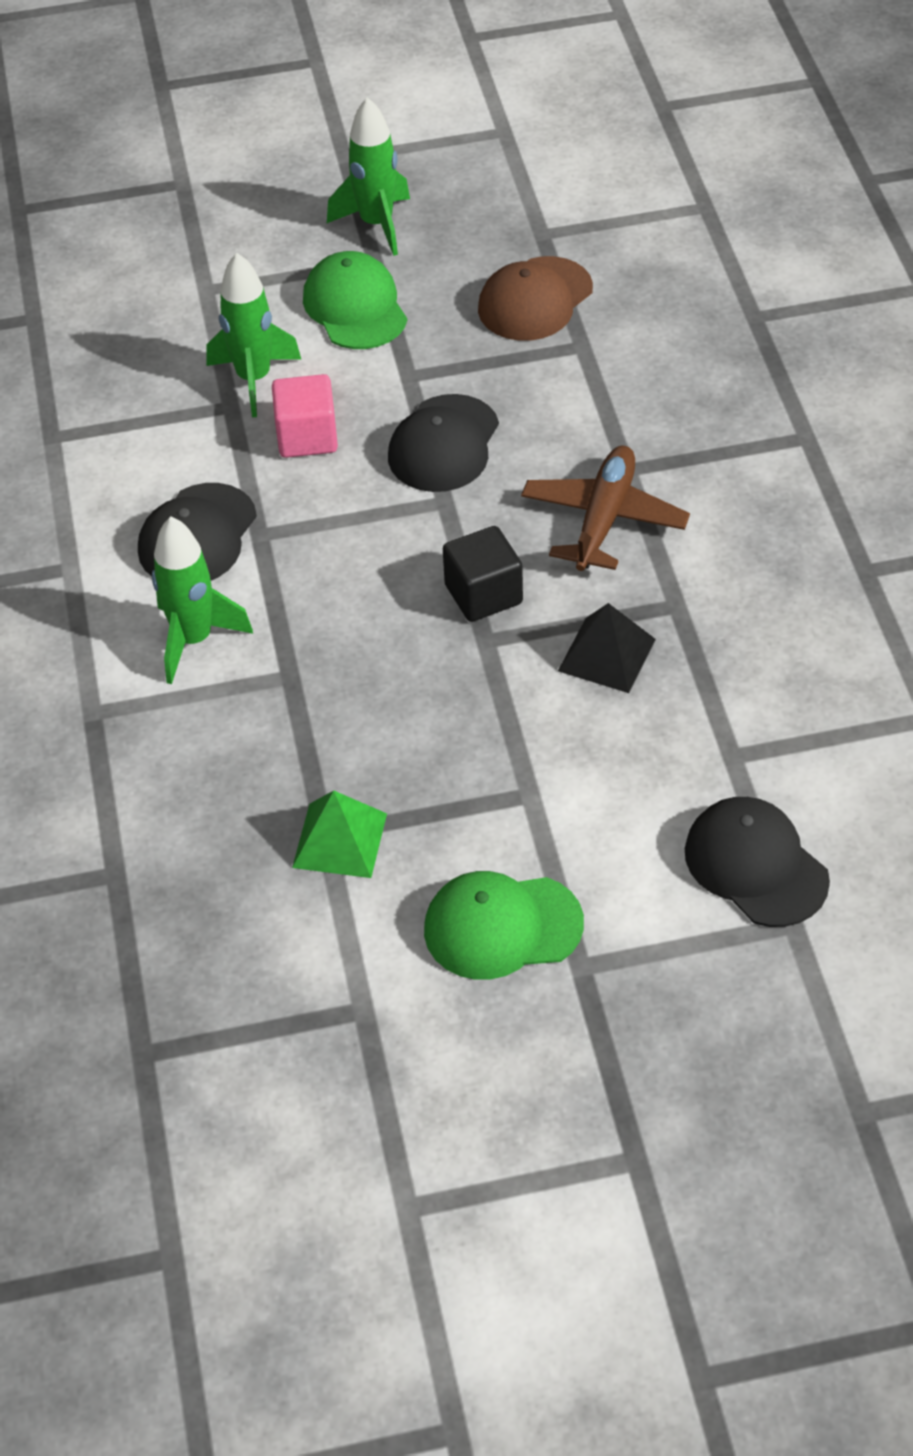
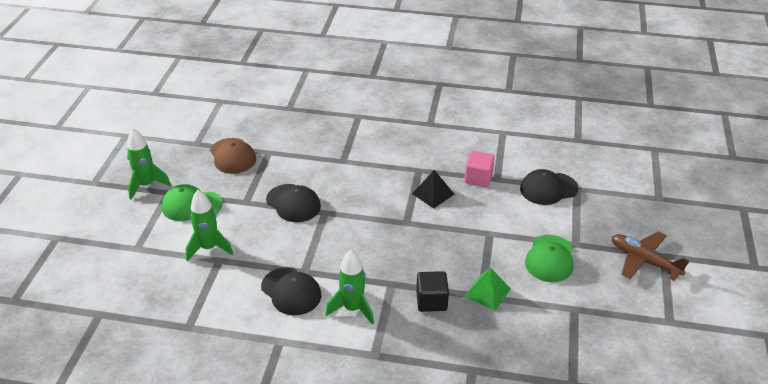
camera: 70 degrees left, 10 degrees down
pink cube [272,374,338,458] -> pink cube moved to [464,151,495,187]
black cube [443,526,523,622] -> black cube moved to [416,271,449,312]
brown plane [521,446,690,571] -> brown plane moved to [612,231,689,281]

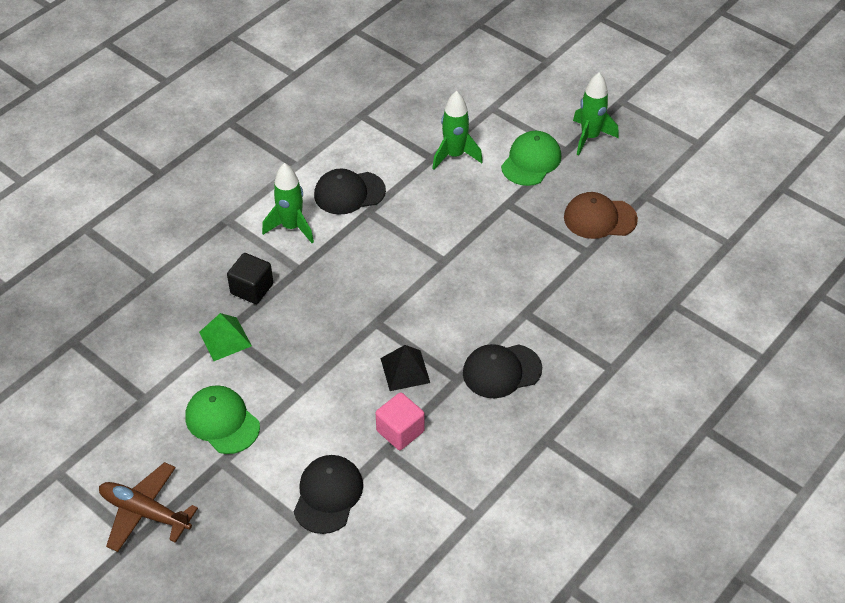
camera: 120 degrees right, 10 degrees up
black cap [266,184,321,222] -> black cap moved to [463,344,542,398]
brown plane [612,231,689,281] -> brown plane turned 135 degrees counterclockwise [99,462,198,552]

